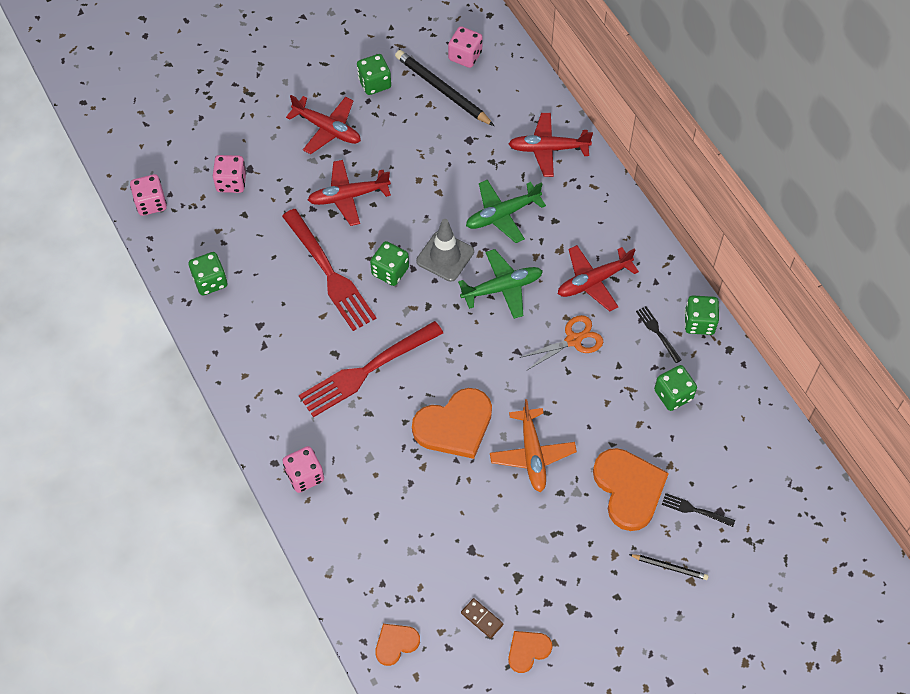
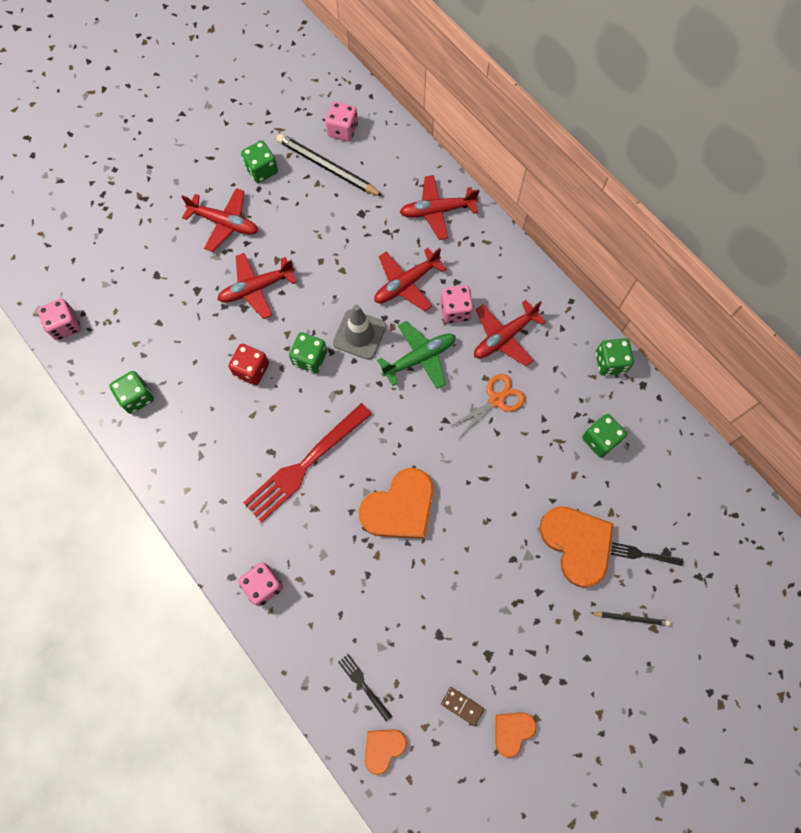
camera: 10 degrees left, 10 degrees up
pink dice [213,155,247,193] -> pink dice moved to [440,285,474,323]
red fork [282,209,376,331] -> red dice [228,344,269,385]
green plane [466,180,546,243] -> red plane [374,248,447,311]
orange plane [490,399,577,492] -> none
black fork [636,306,682,363] -> black fork moved to [338,654,392,722]

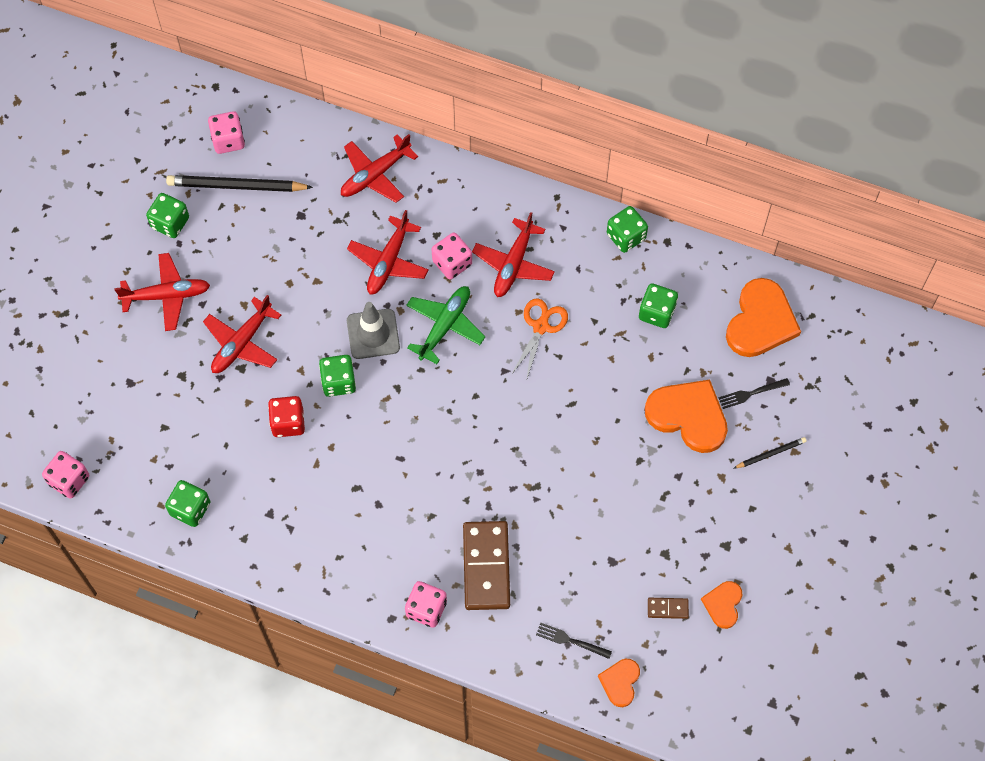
camera: 30 degrees left, 5 degrees down
red fork [243,403,372,523] -> none
orange heart [359,468,434,539] -> orange heart moved to [726,278,801,357]
none -> brown domino [463,521,510,610]

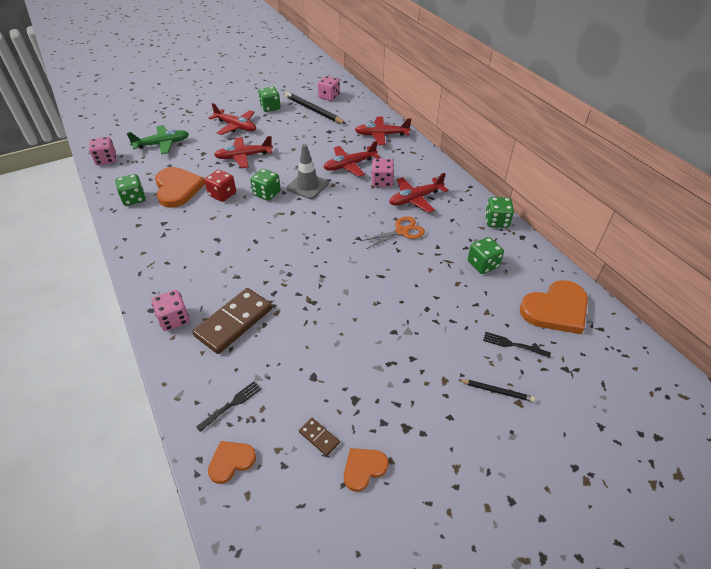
camera: 40 degrees right, 20 degrees down
green plane [406,286,486,364] -> green plane moved to [127,125,189,154]
black fork [536,623,612,659] -> black fork turned 75 degrees clockwise [196,381,261,432]
orange heart [645,380,728,453] -> orange heart moved to [155,167,205,208]

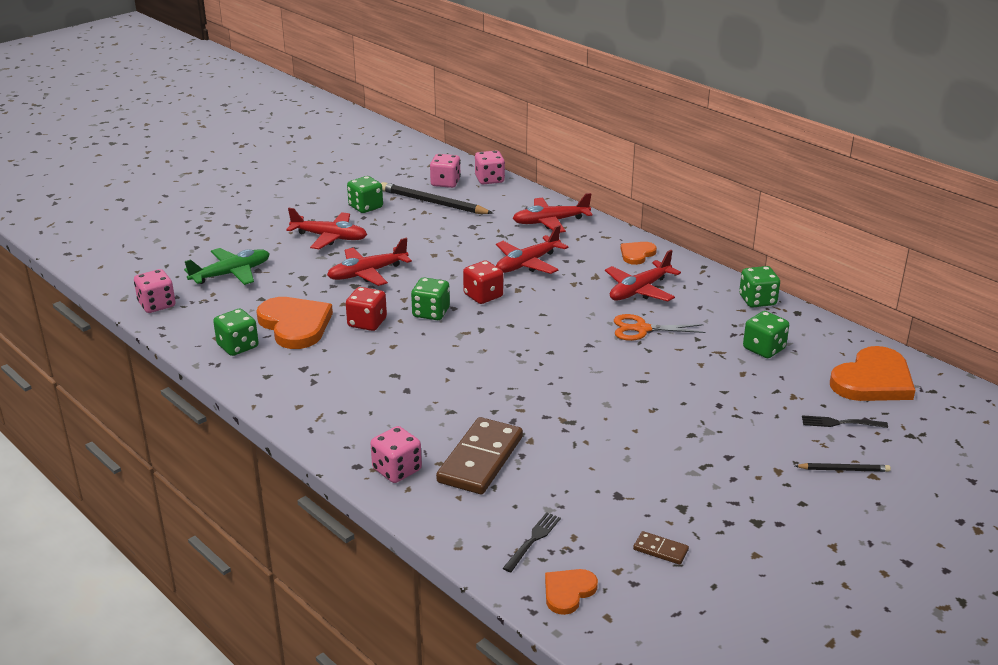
camera: 15 degrees left, 15 degrees down
grey traffic cone [287,144,329,199] -> red dice [463,261,503,304]
orange heart [344,448,389,492] -> orange heart moved to [621,242,657,265]
orange scissors [361,216,425,249] -> orange scissors turned 135 degrees counterclockwise [614,314,706,341]
pink dice [371,159,394,187] -> pink dice moved to [475,151,505,184]

